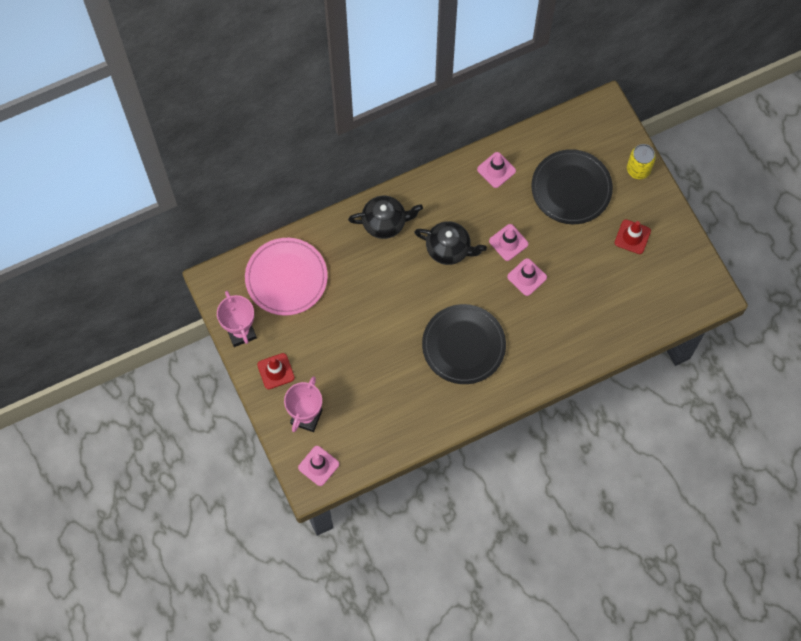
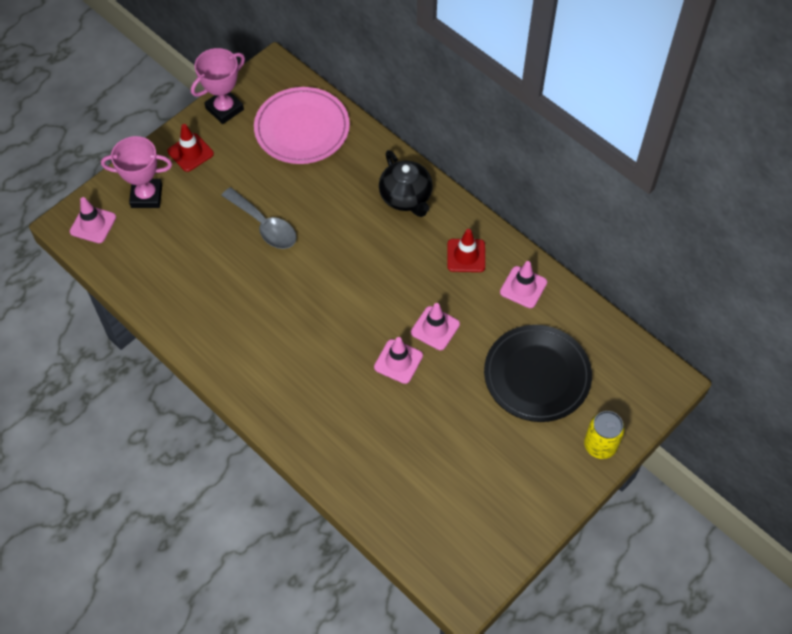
camera: 70 degrees right, 10 degrees down
black teapot [414,221,487,265] -> none
black plate [422,304,506,384] -> none
red traffic cone [615,220,651,254] -> red traffic cone moved to [447,229,485,272]
none -> grey spoon [221,187,297,249]

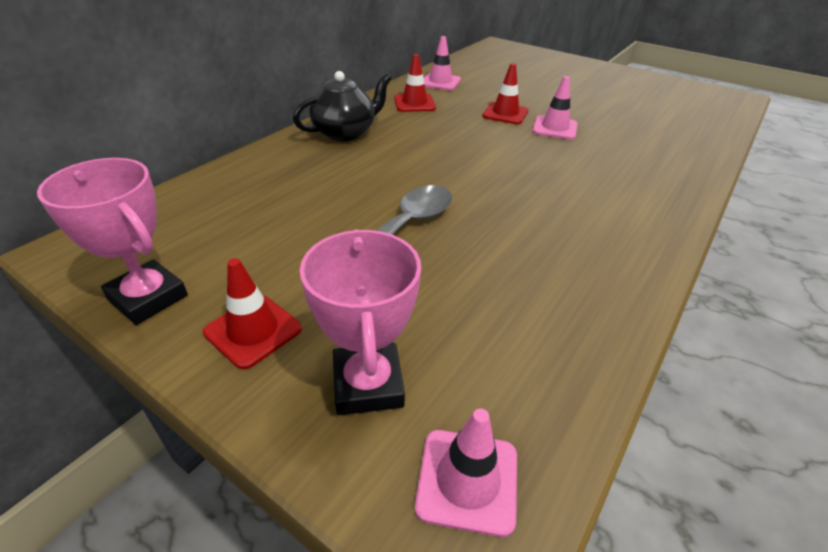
camera: 100 degrees left, 20 degrees down
pink plate [254,87,350,164] -> none
pink traffic cone [411,303,460,350] -> red traffic cone [482,63,528,124]
black plate [484,325,592,422] -> none
yellow can [584,411,625,459] -> none

